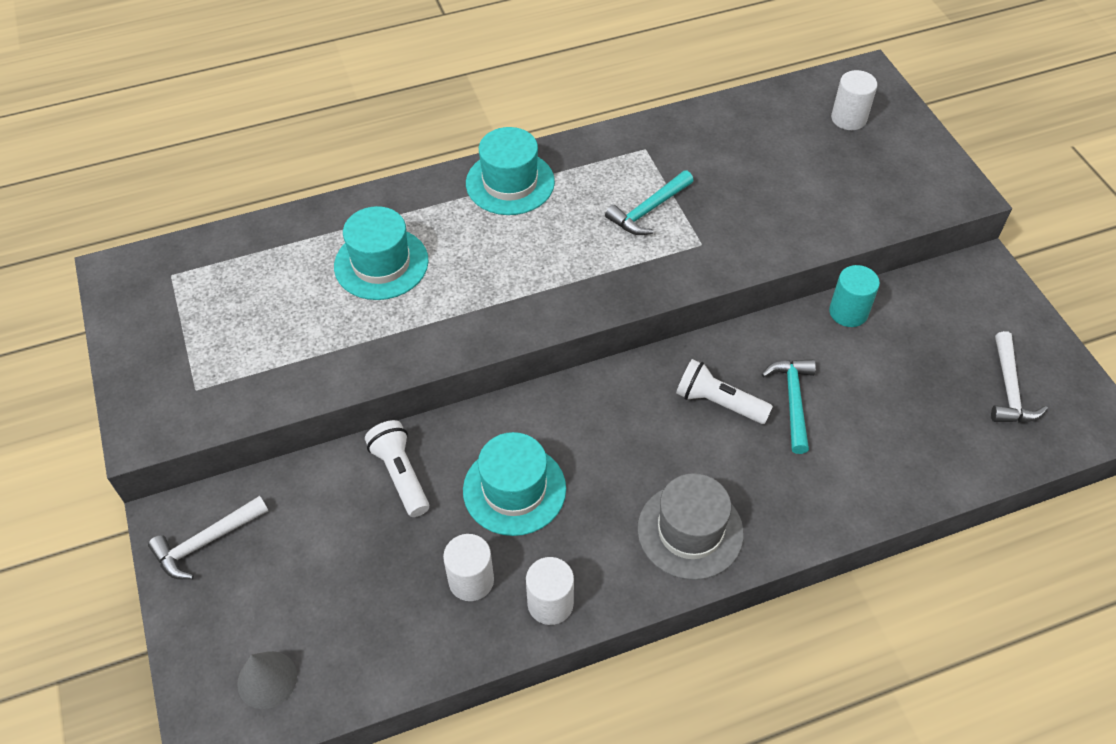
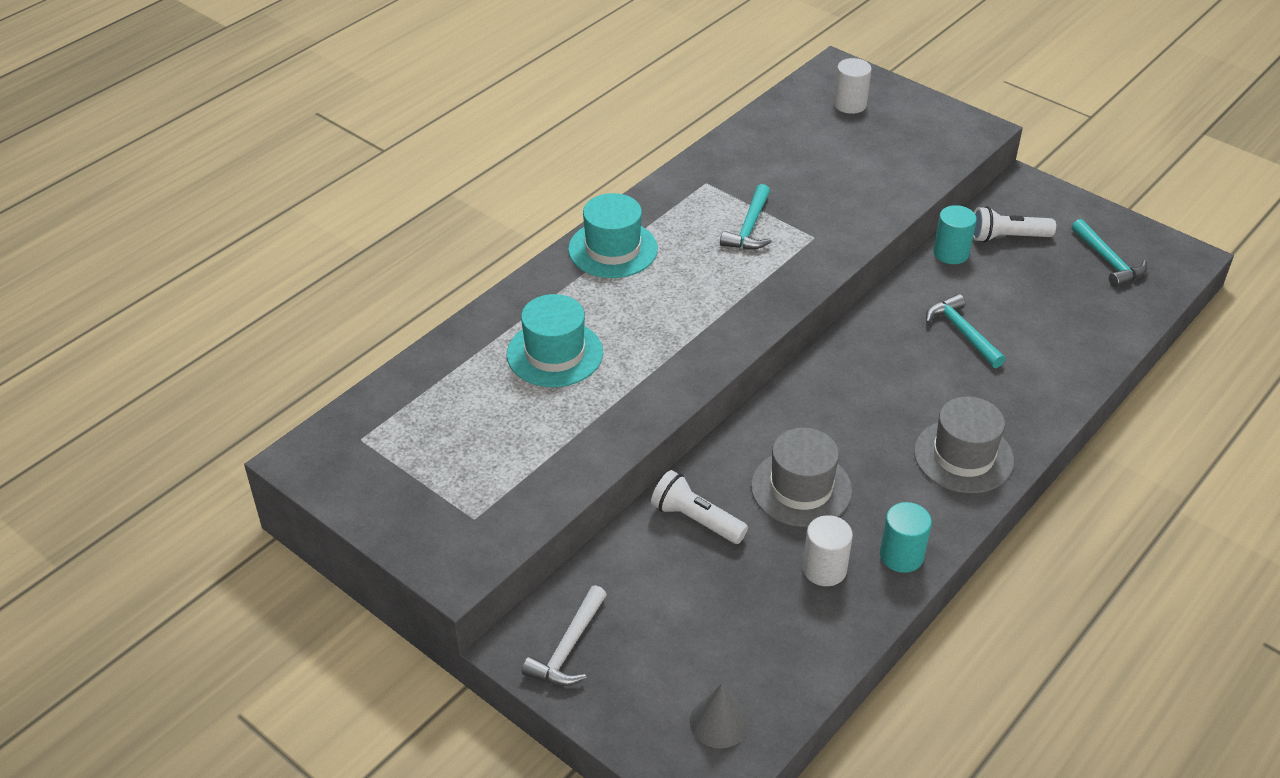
camera: 30 degrees left, 10 degrees down
turquoise hat [463,432,566,536] -> grey hat [751,428,852,527]
white cylinder [526,557,574,625] -> turquoise cylinder [880,502,932,573]
white flashlight [676,359,773,424] -> white flashlight moved to [973,206,1056,243]
white hammer [991,331,1048,423] -> turquoise hammer [1071,219,1147,287]

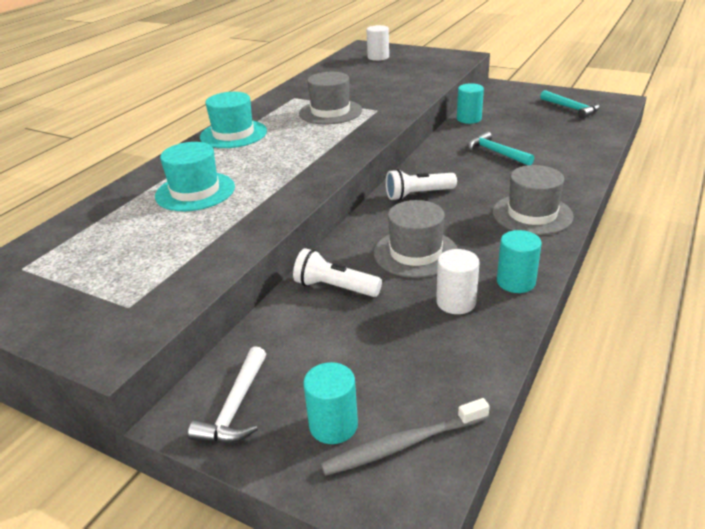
camera: 10 degrees left, 10 degrees down
grey cone [690,683,749,748] -> grey toothbrush [321,398,490,476]
turquoise hammer [720,184,772,250] -> grey hat [299,72,362,124]
white flashlight [973,206,1056,243] -> white flashlight moved to [386,169,457,201]
none -> turquoise cylinder [303,362,358,444]

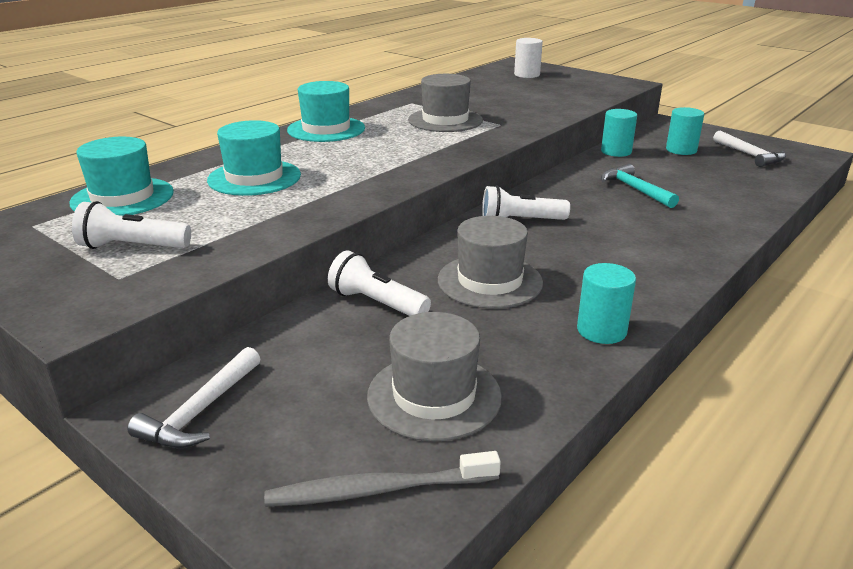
camera: 10 degrees right, 5 degrees down
turquoise cylinder [303,362,358,444] -> turquoise cylinder moved to [666,107,704,155]
white cylinder [436,249,480,314] -> none
grey hat [493,165,574,235] -> grey hat moved to [367,312,502,441]
turquoise hammer [540,90,600,119] -> white hammer [713,131,786,167]
none -> turquoise hat [69,137,174,216]
none -> white flashlight [72,201,191,249]

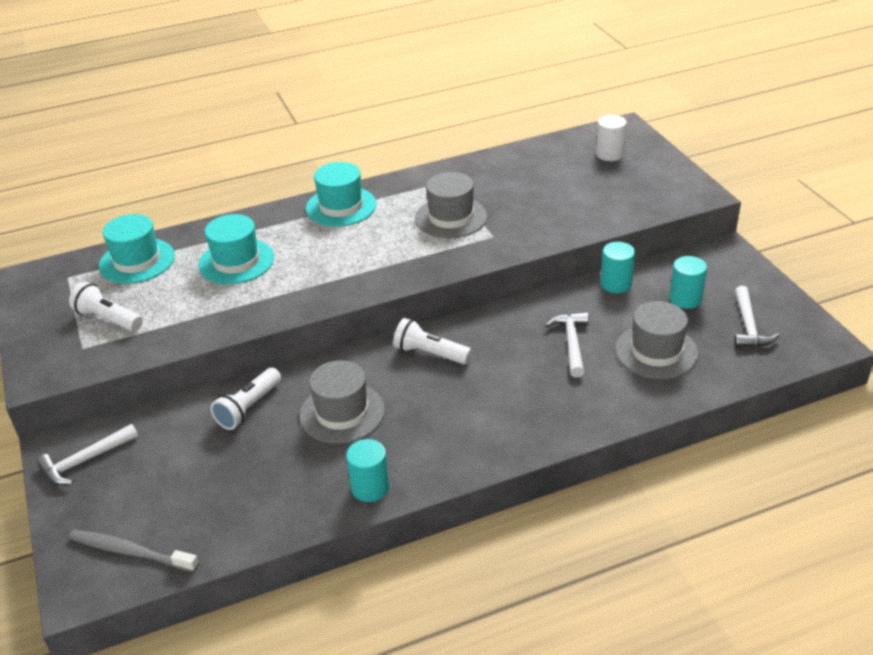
camera: 30 degrees right, 10 degrees up
white flashlight [328,250,431,316] -> white flashlight turned 120 degrees counterclockwise [210,368,281,430]
grey hat [367,312,502,441] -> grey hat moved to [615,301,699,379]
turquoise hammer [601,164,679,208] -> white hammer [545,312,589,377]

